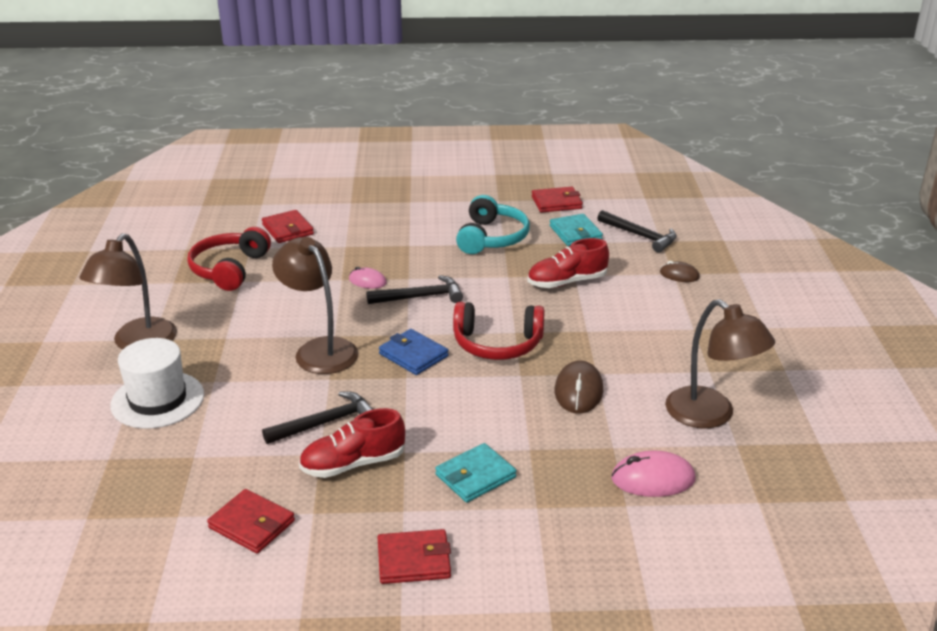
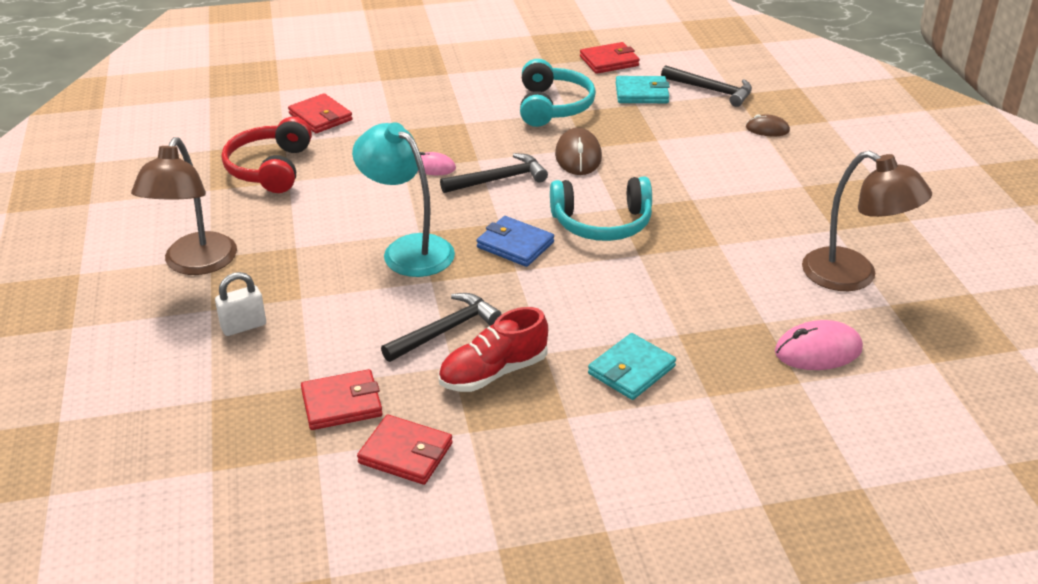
camera: 10 degrees left, 5 degrees up
white hat [110,338,204,429] -> white padlock [215,272,266,336]
brown lamp [272,237,358,374] -> turquoise lamp [352,122,455,277]
red wallet [378,529,451,584] -> red wallet moved to [301,369,383,430]
red headphones [453,302,545,360] -> turquoise headphones [550,177,652,241]
red shoe [527,238,609,288] -> none
turquoise wallet [550,214,603,246] -> turquoise wallet turned 60 degrees counterclockwise [616,76,670,103]
brown mouse [555,360,603,414] -> brown mouse moved to [555,128,602,175]

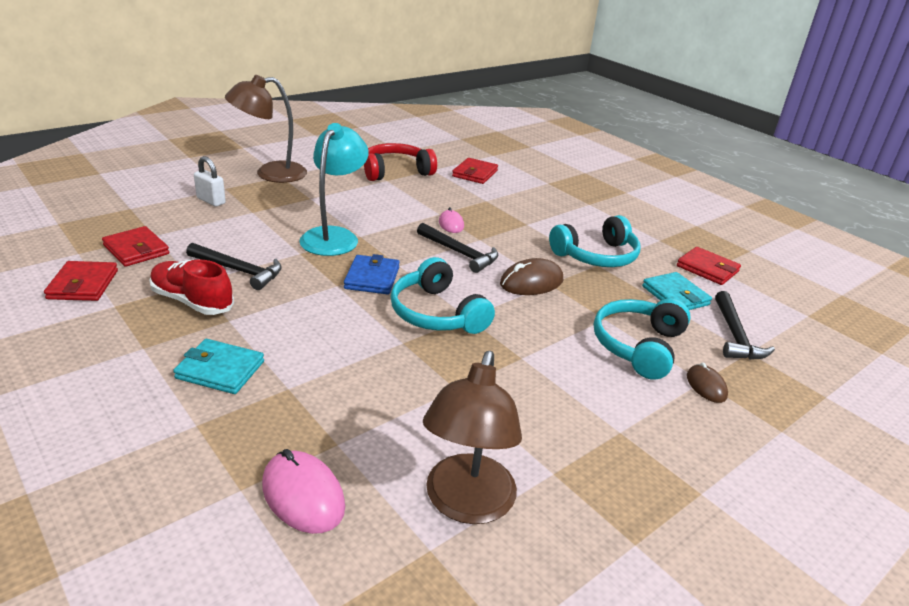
camera: 60 degrees right, 5 degrees down
none -> turquoise headphones [594,298,691,380]

